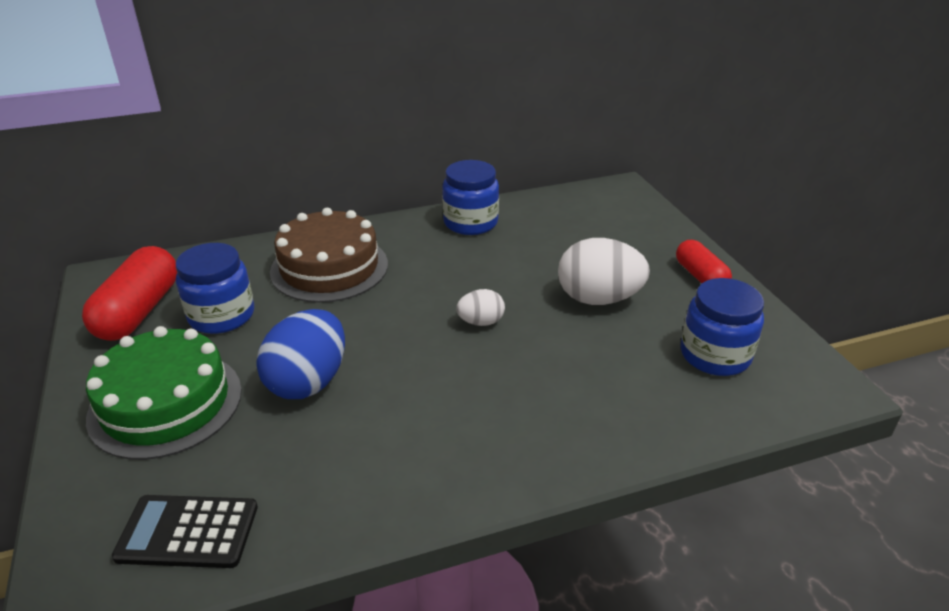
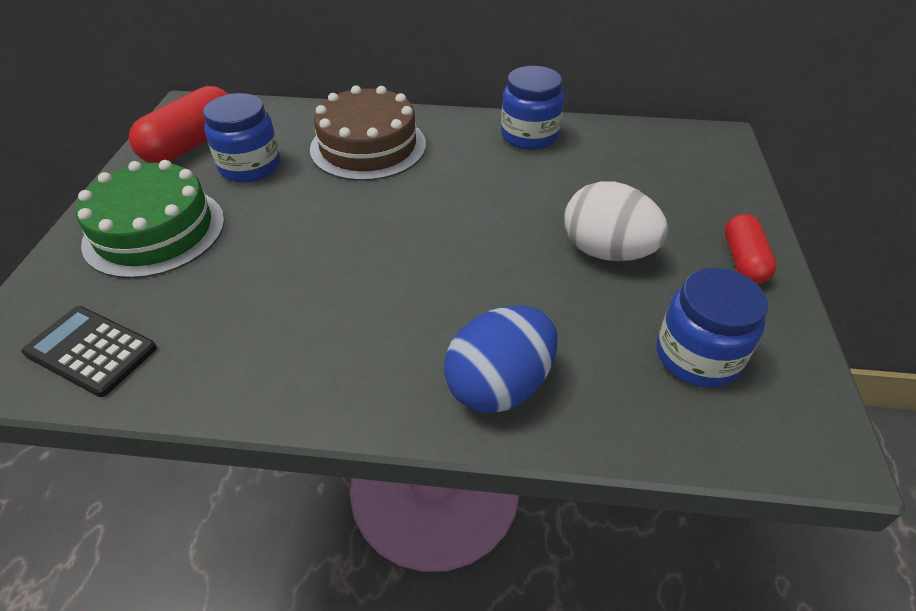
camera: 25 degrees right, 10 degrees up
blue egg [257,309,345,399] -> blue egg moved to [444,306,557,413]
white egg [456,289,505,326] -> none

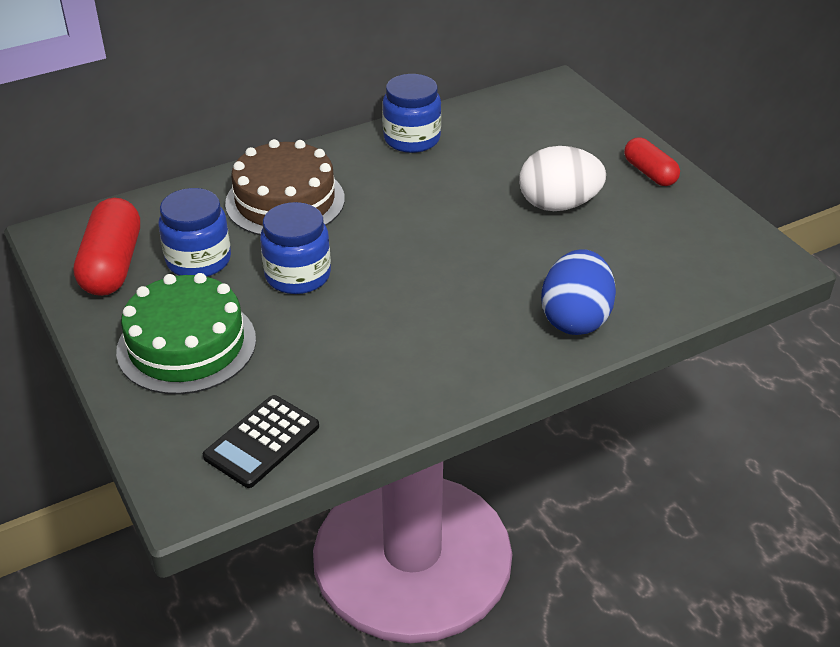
camera: 35 degrees left, 5 degrees down
black calculator [21,306,157,397] -> black calculator turned 45 degrees counterclockwise [203,395,319,488]
blue jar [657,268,768,388] -> blue jar moved to [260,202,331,294]

